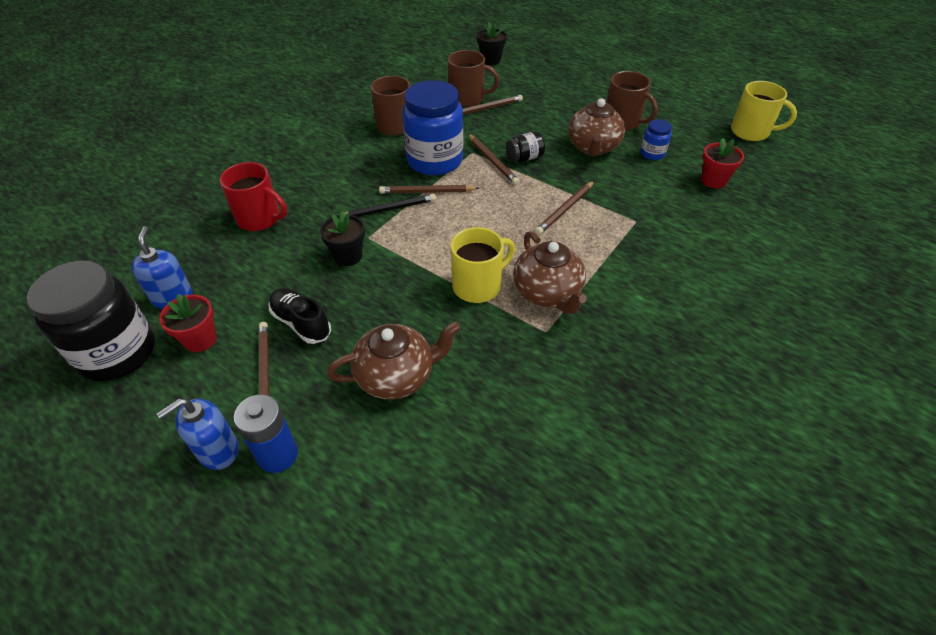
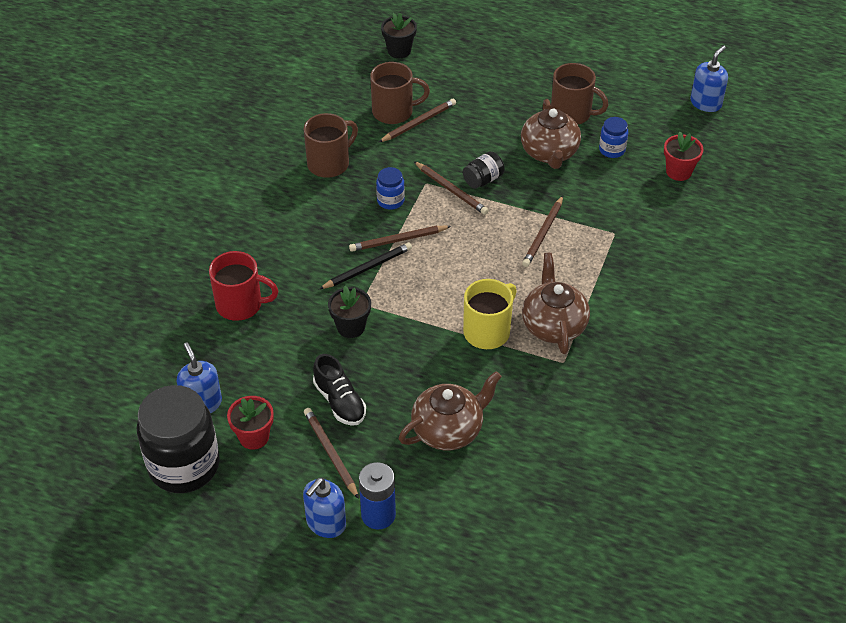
camera: 15 degrees left, 0 degrees up
black shoe [269,288,331,344] -> black shoe turned 150 degrees counterclockwise [313,354,366,426]
blue jar [402,80,463,175] -> blue jar [376,167,405,210], size x0.45
brown teapot [513,231,587,314] -> brown teapot turned 150 degrees counterclockwise [522,252,590,354]
yellow mug [731,81,797,141] -> blue soap dispenser [690,46,728,112]

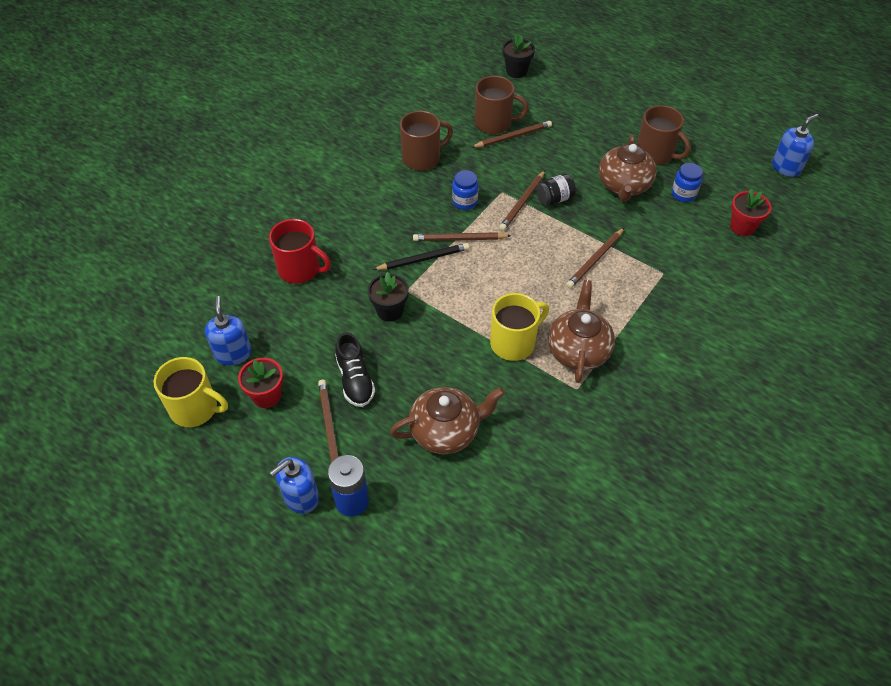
camera: 15 degrees right, 5 degrees up
black jar [137,385,220,493] -> yellow mug [154,357,228,427]
brown pencil [414,161,489,215] -> brown pencil turned 60 degrees clockwise [499,170,545,231]

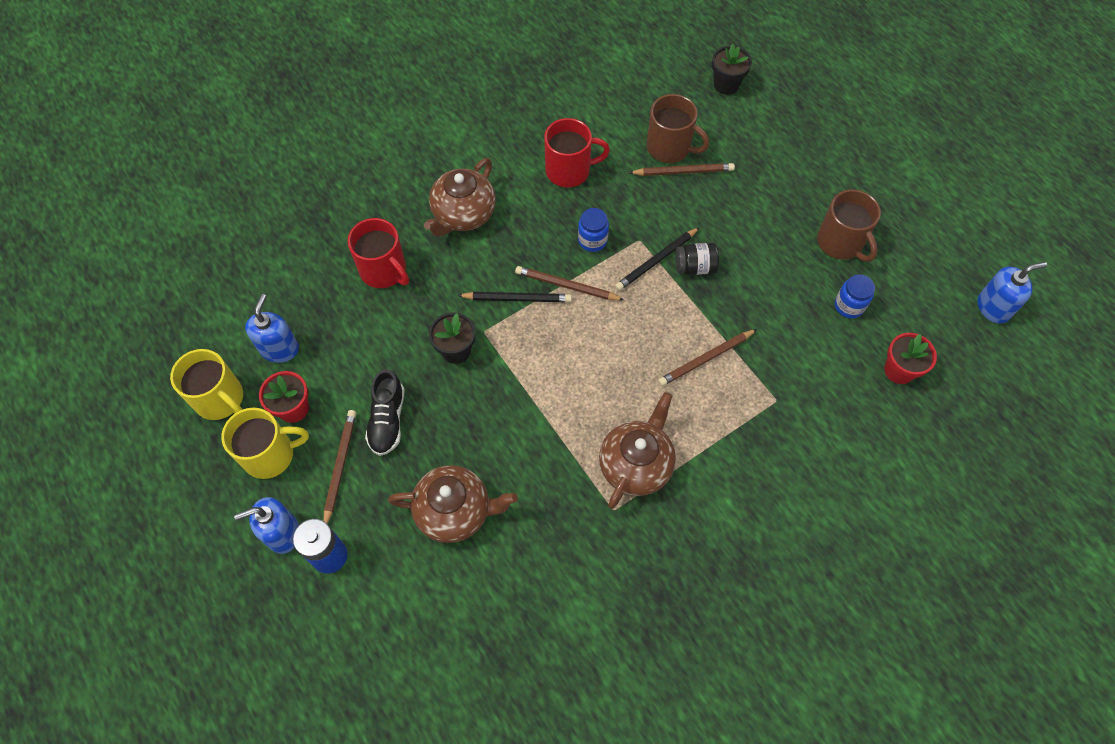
camera: 20 degrees right, 10 degrees up
brown mug [400,111,453,171] -> red mug [544,118,610,187]
yellow mug [490,293,549,361] -> yellow mug moved to [221,408,309,479]
brown pencil [499,170,545,231] -> black pencil [615,227,700,291]
brown teapot [599,135,657,202] -> brown teapot moved to [424,158,496,237]

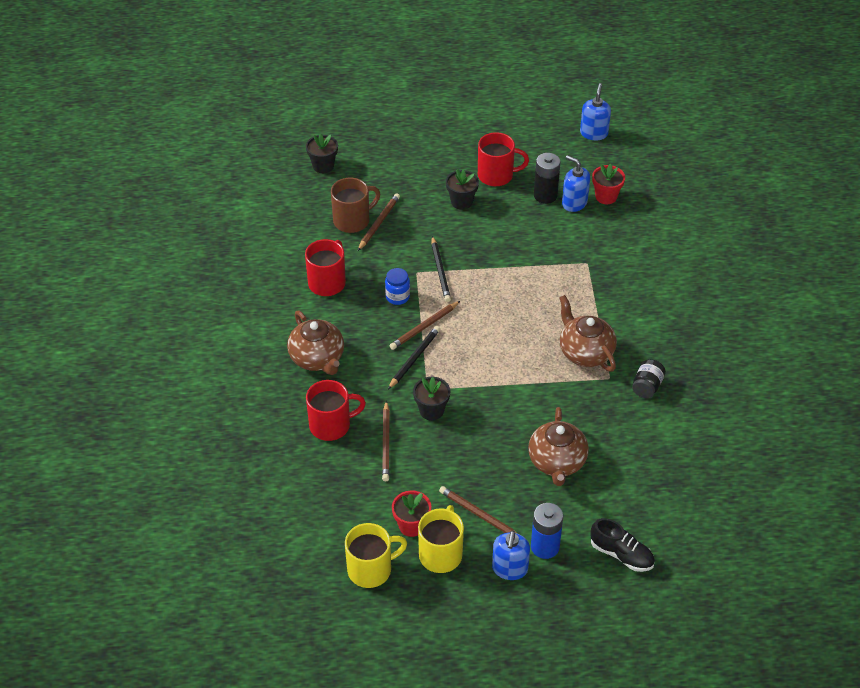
camera: 60 degrees left, 15 degrees down
blue soap dispenser [245,294,299,363] -> blue soap dispenser moved to [562,155,590,212]
black shoe [365,369,405,456] -> black shoe moved to [591,518,655,572]
brown teapot [388,465,518,543] -> brown teapot turned 150 degrees clockwise [528,407,589,486]
brown pencil [658,329,757,386] -> brown pencil moved to [382,400,390,481]
black jar [675,243,719,275] -> black jar moved to [632,359,666,398]
brown mug [817,189,881,262] -> red mug [478,132,529,186]
blue jar [835,274,875,318] -> black battery [534,153,560,204]
none -> black flower pot [446,169,479,210]

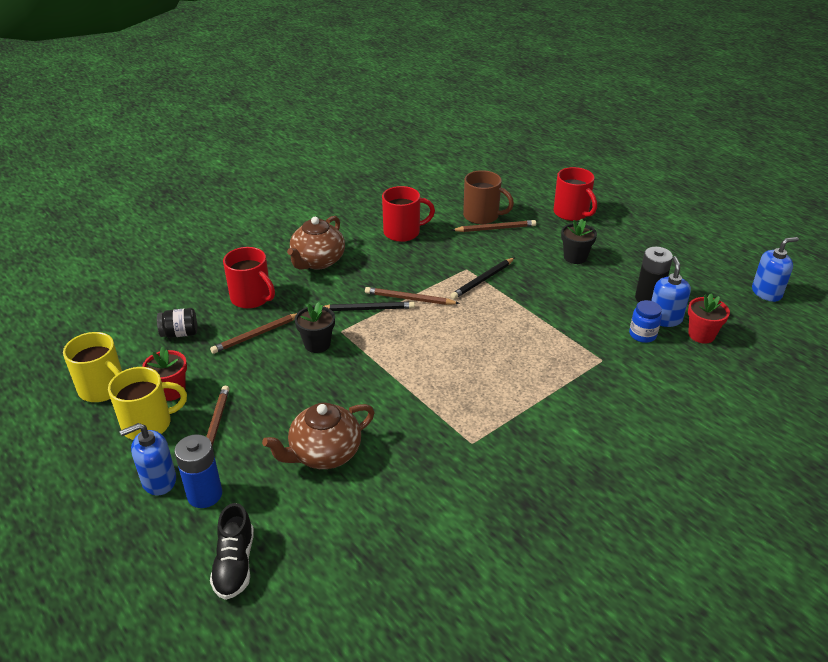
camera: 55 degrees right, 10 degrees down
black flower pot [306,134,338,173] -> none
blue jar [385,268,410,305] -> blue jar moved to [629,300,662,343]
red mug [478,132,529,186] -> red mug moved to [553,167,597,221]
brown teapot [559,295,617,372] -> none
black jar [632,359,666,398] -> black jar moved to [157,308,197,338]

